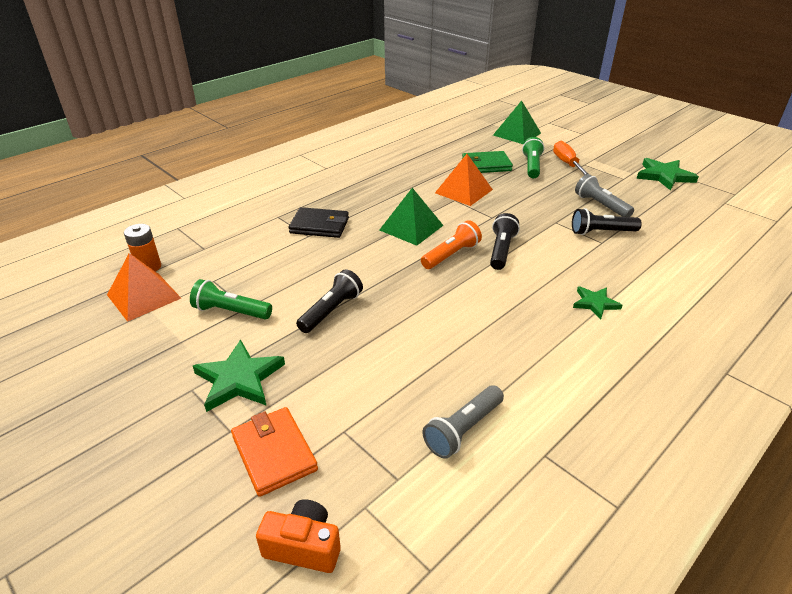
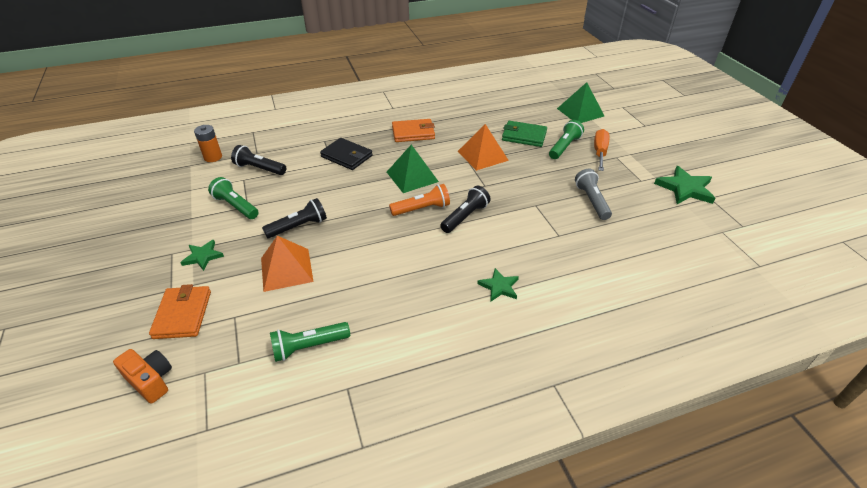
camera: 25 degrees right, 5 degrees up
orange pyramid [107,253,181,322] -> orange pyramid moved to [261,236,314,292]
green star [193,340,285,412] -> green star [180,240,224,271], size x0.61
grey flashlight [423,385,504,459] -> green flashlight [270,322,350,362]
black flashlight [572,208,642,235] -> black flashlight moved to [231,145,286,175]
none -> orange wallet [392,119,435,142]

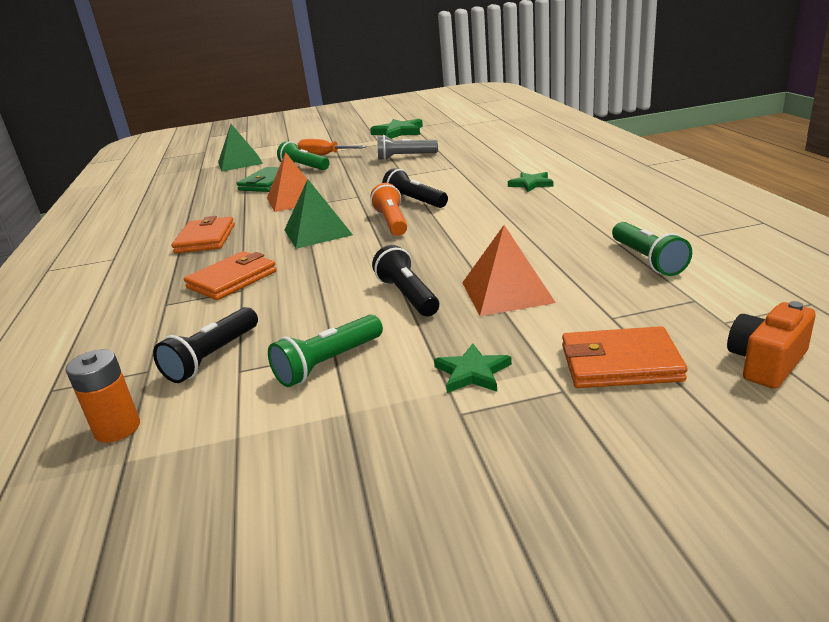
camera: 80 degrees left, 15 degrees down
black wallet [320,138,373,170] -> orange wallet [184,251,277,300]

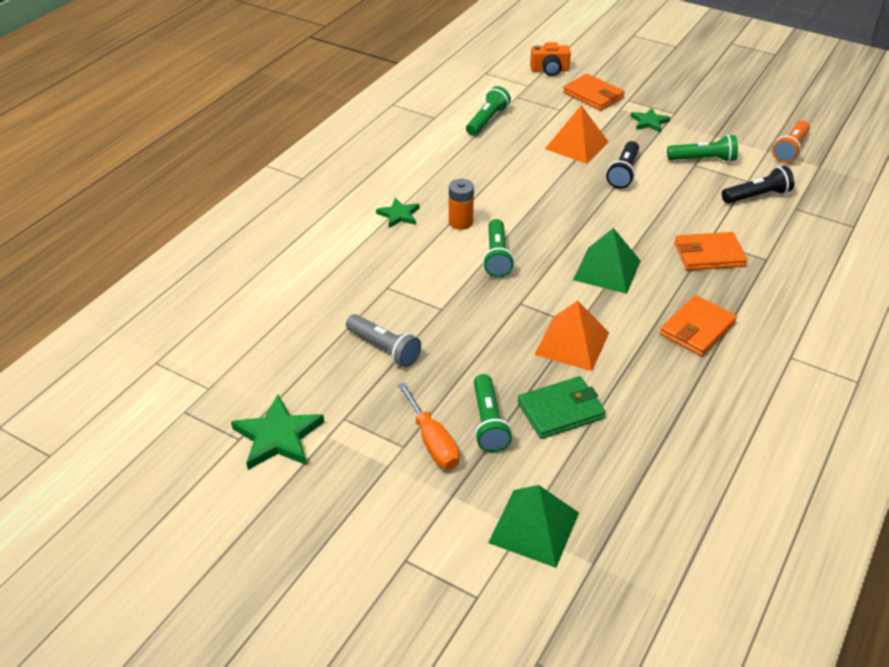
camera: 140 degrees left, 15 degrees up
orange battery [66,349,140,443] -> orange battery moved to [449,179,474,230]
orange flashlight [370,183,407,236] -> orange flashlight moved to [772,121,810,163]
black flashlight [382,168,448,208] -> green flashlight [483,219,514,277]

